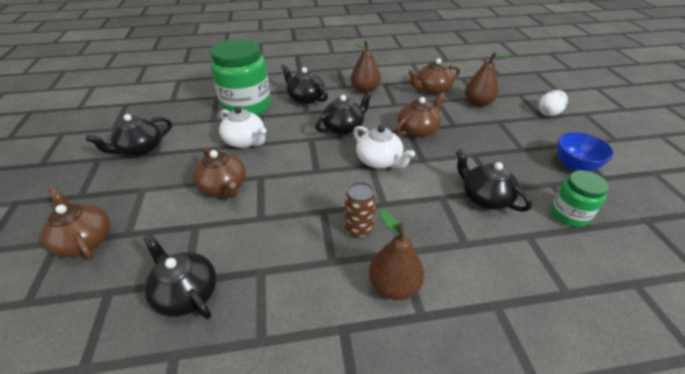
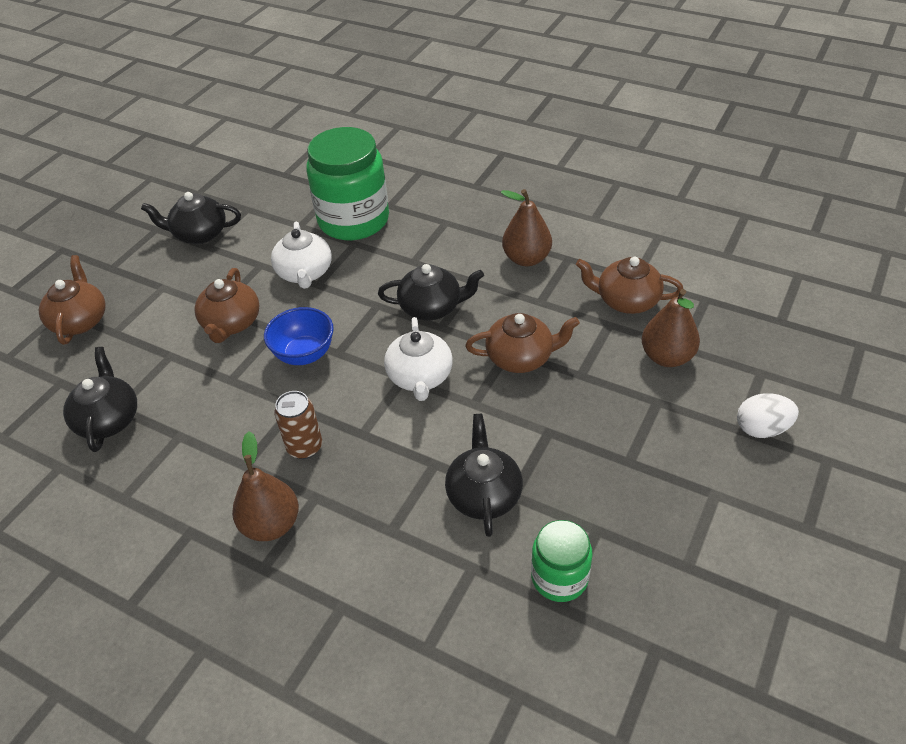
camera: 40 degrees right, 5 degrees up
black teapot [281,64,328,104] -> none
blue bowl [557,132,614,171] -> blue bowl moved to [264,307,334,365]

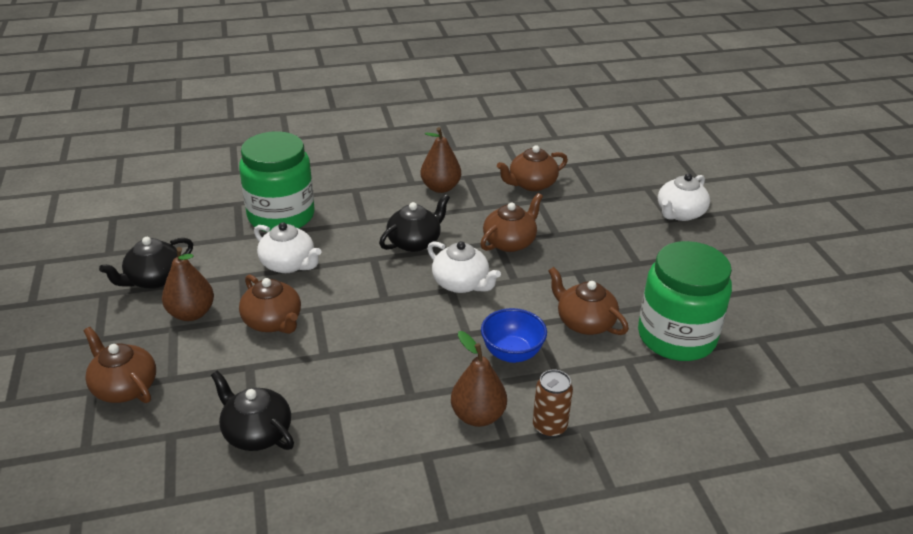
camera: 45 degrees left, 10 degrees down
blue bowl [264,307,334,365] -> blue bowl moved to [481,308,547,363]
brown can [274,391,322,459] -> brown can moved to [533,370,573,438]
black teapot [445,414,523,537] -> brown teapot [548,267,629,335]
green jar [531,520,593,602] -> green jar [638,241,732,361], size x1.86
brown pear [642,289,700,367] -> brown pear moved to [162,247,214,321]
white egg [737,393,799,438] -> white teapot [658,173,710,221]

